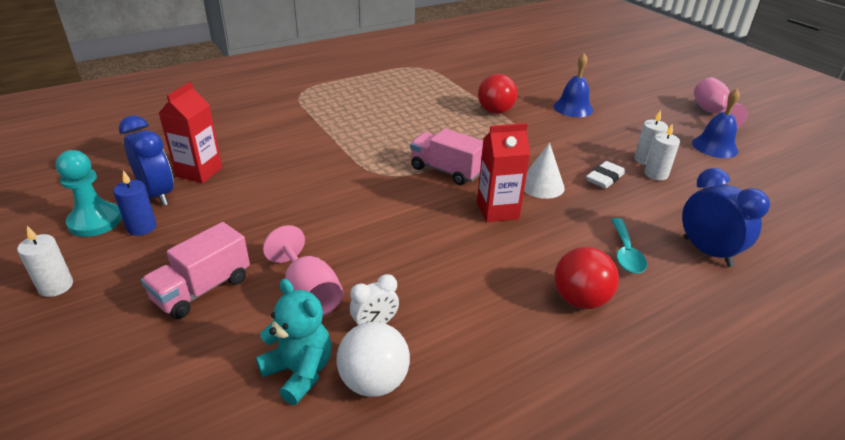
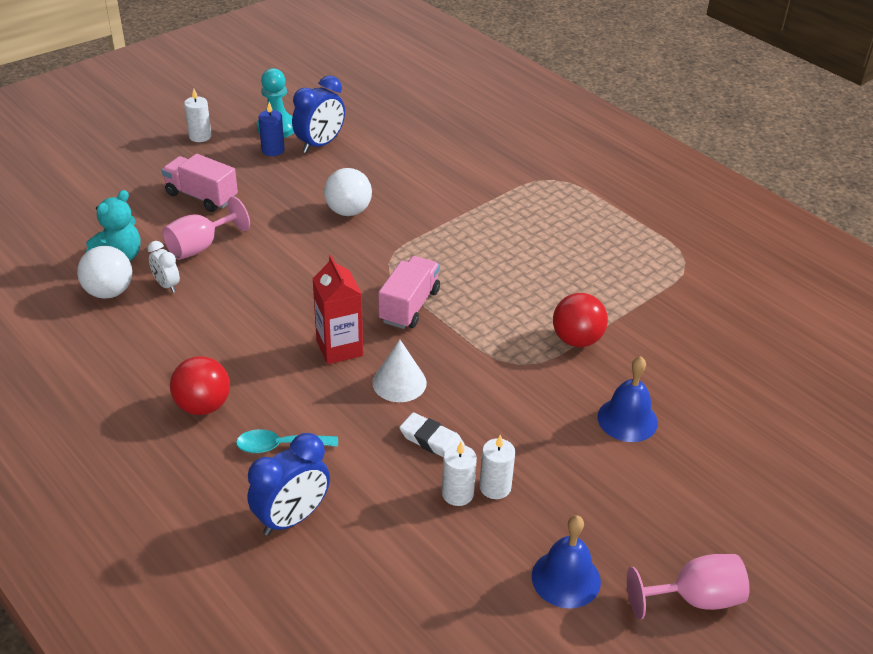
camera: 80 degrees right, 5 degrees up
red carton [159,82,222,183] -> none
none -> white ball [324,168,372,216]

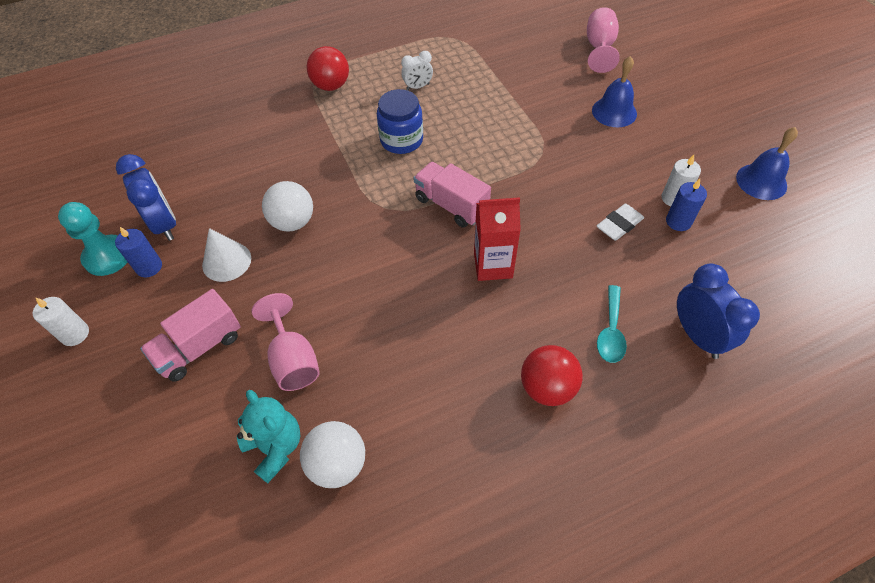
camera: 70 degrees left, 15 degrees up
white clock [148,241,180,293] -> white clock moved to [401,51,433,90]
white cone [372,340,427,402] -> white cone moved to [202,228,251,282]
white candle [442,442,477,506] -> blue candle [666,179,707,231]
red ball [553,293,608,347] -> red ball moved to [307,46,349,91]
pink goblet [627,554,749,620] -> pink goblet moved to [587,7,620,73]
none -> blue jar [377,89,423,154]

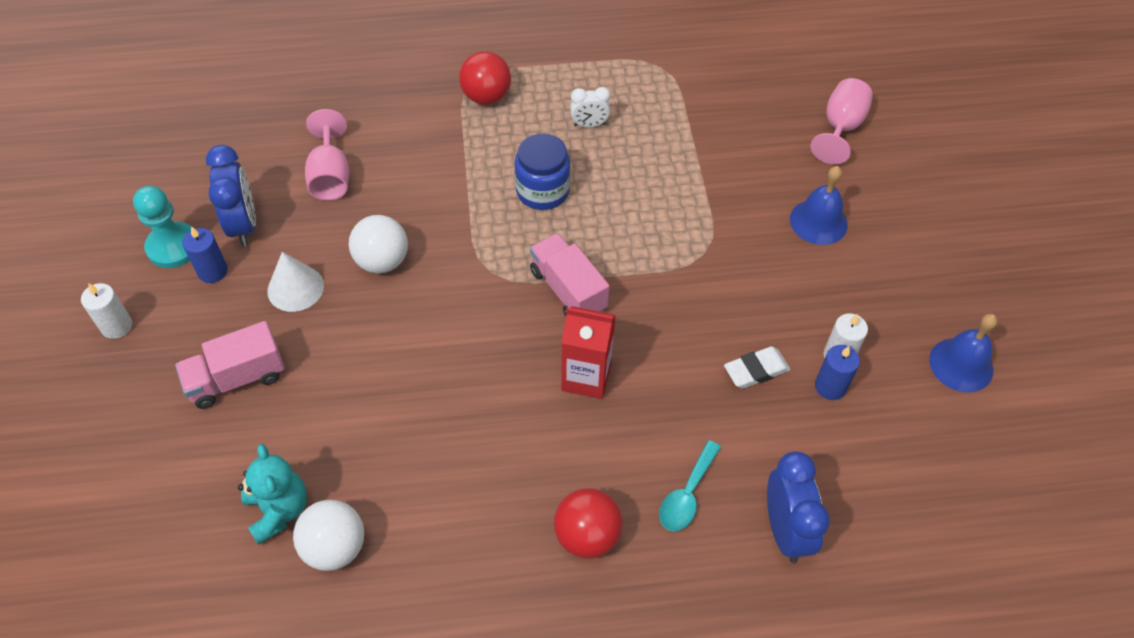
camera: 15 degrees right, 0 degrees up
pink goblet [251,293,320,391] -> pink goblet moved to [305,109,349,201]

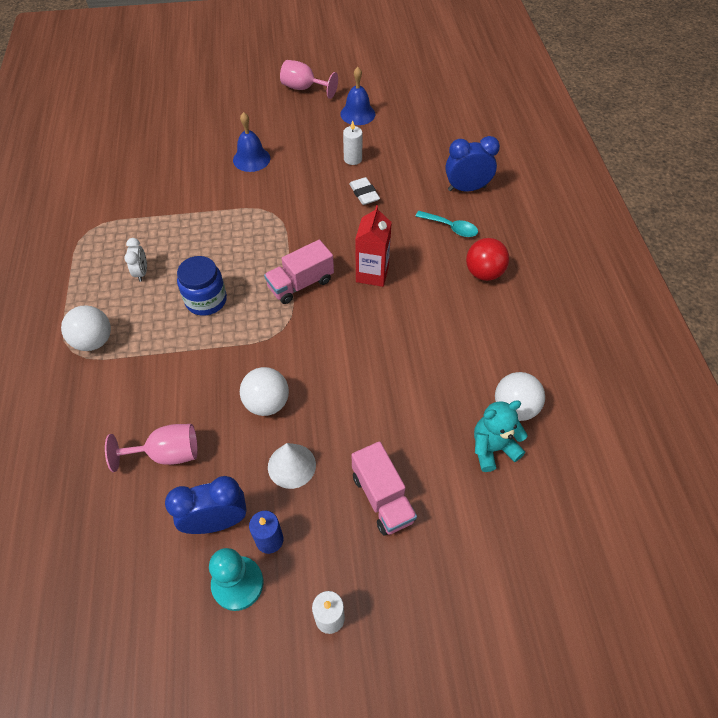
camera: 90 degrees left, 0 degrees up
red ball [459,51,511,105] -> white ball [61,305,111,351]
pink goblet [811,78,873,164] -> pink goblet moved to [280,60,338,99]
blue candle [815,345,860,400] -> none

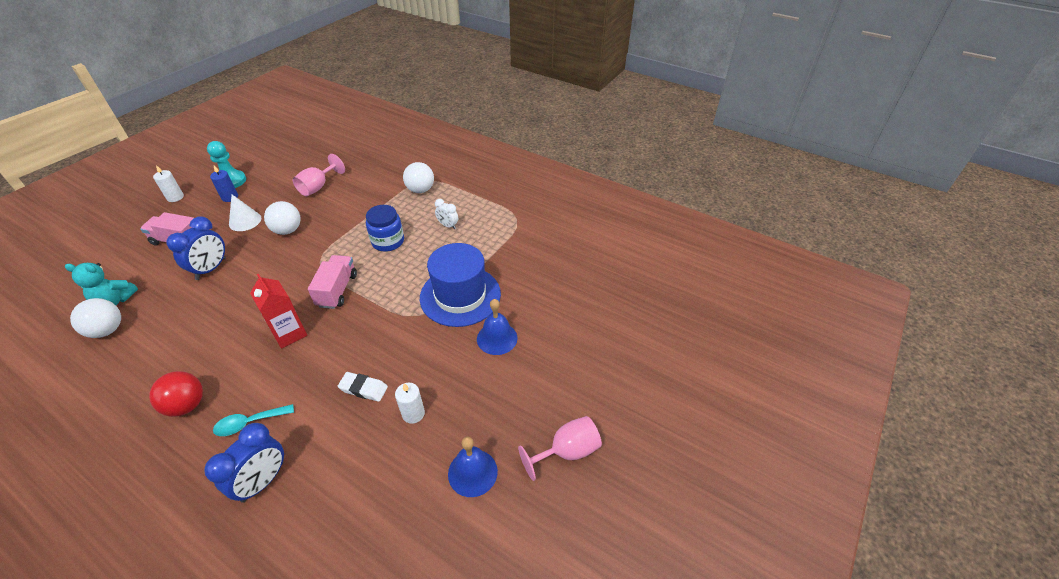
camera: 130 degrees right, 10 degrees down
blue clock [165,476,247,534] -> blue clock moved to [166,216,226,280]
turquoise teddy bear [474,400,528,472] -> turquoise teddy bear turned 75 degrees clockwise [65,263,138,305]
none -> blue hat [420,243,501,327]

